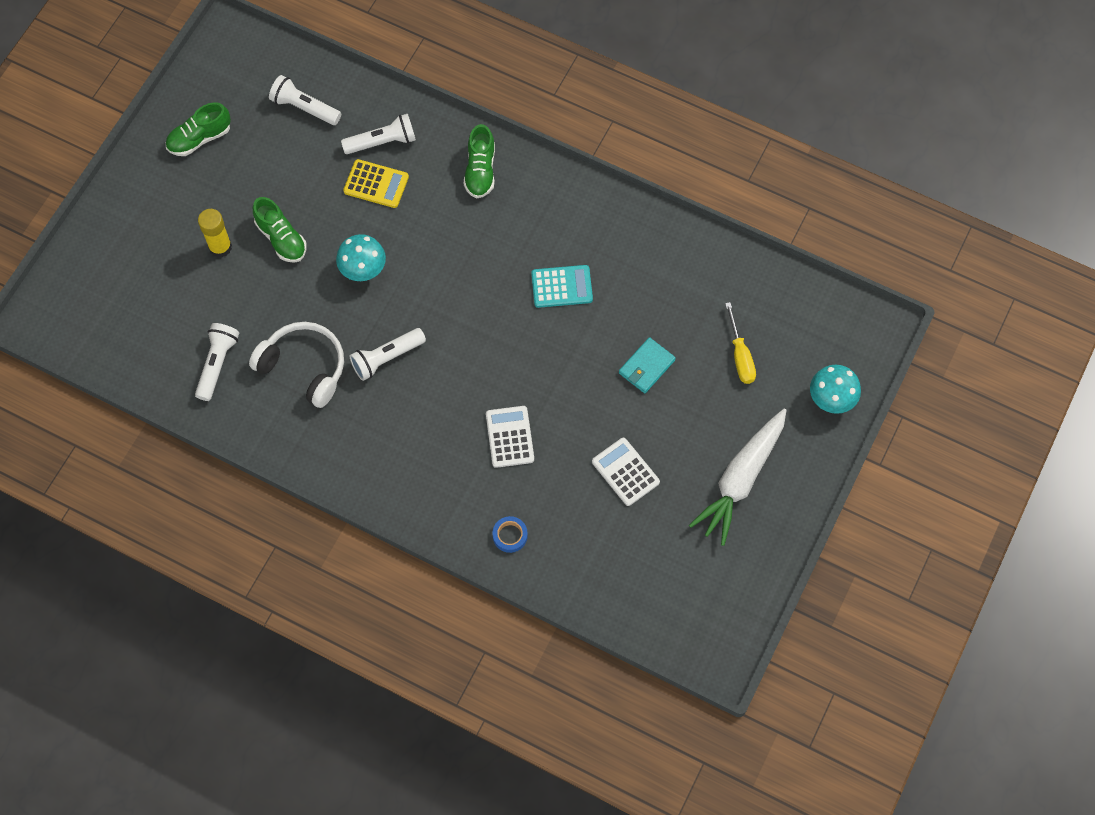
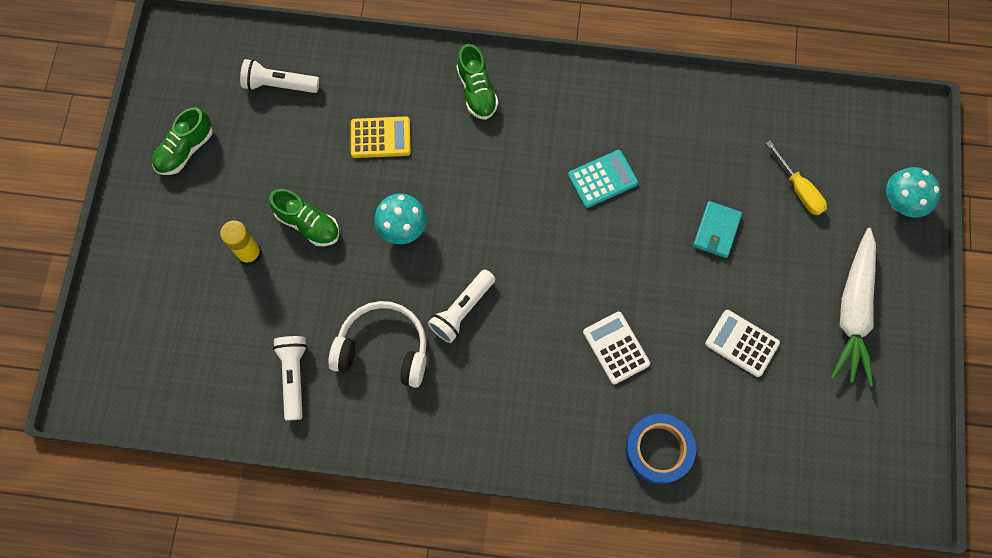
camera: 20 degrees left, 5 degrees up
white flashlight [341,114,416,154] -> none
blue tape [492,516,528,553] -> blue tape [625,414,696,484], size x1.83

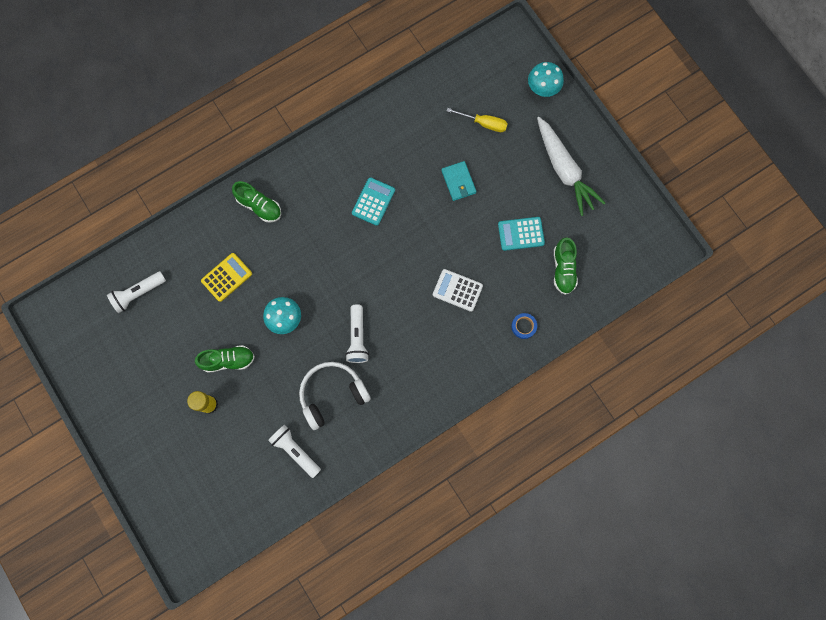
camera: 40 degrees left, 5 degrees up
green shoe [152,108,213,175] -> green shoe moved to [554,237,578,295]
blue tape [625,414,696,484] -> blue tape [511,313,537,339], size x0.55
white calculator [705,310,780,377] -> turquoise calculator [498,217,545,251]

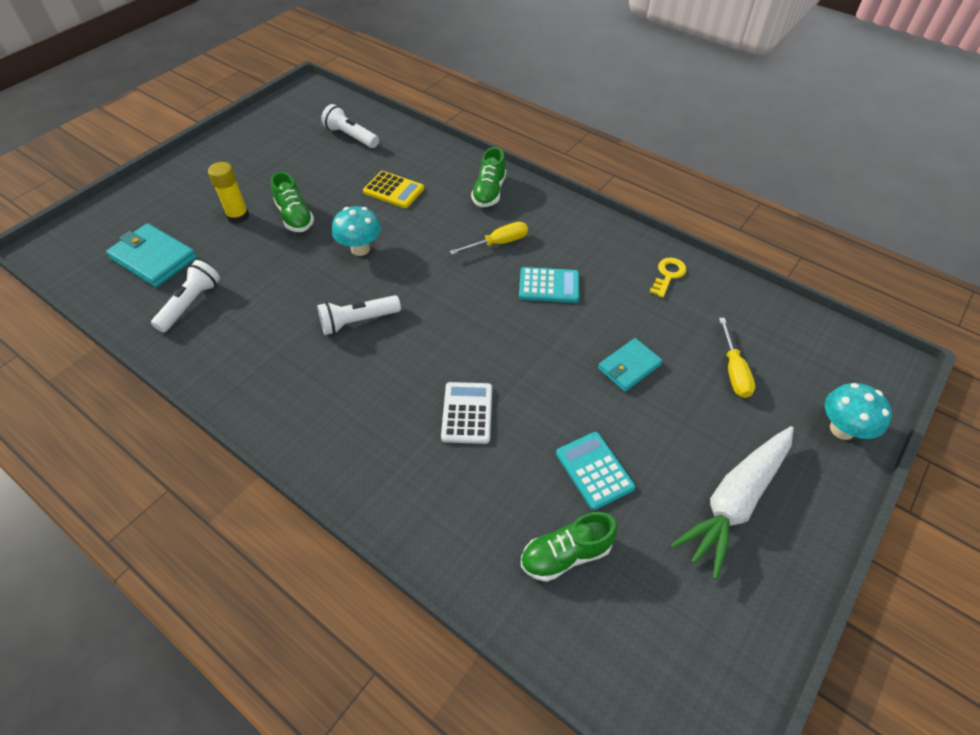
camera: 70 degrees right, 25 degrees down
white headphones [299,362,371,430] -> none
blue tape [511,313,537,339] -> none
none -> turquoise wallet [106,223,197,287]
none -> yellow screwdriver [450,222,528,255]
none -> yellow key [650,258,687,298]

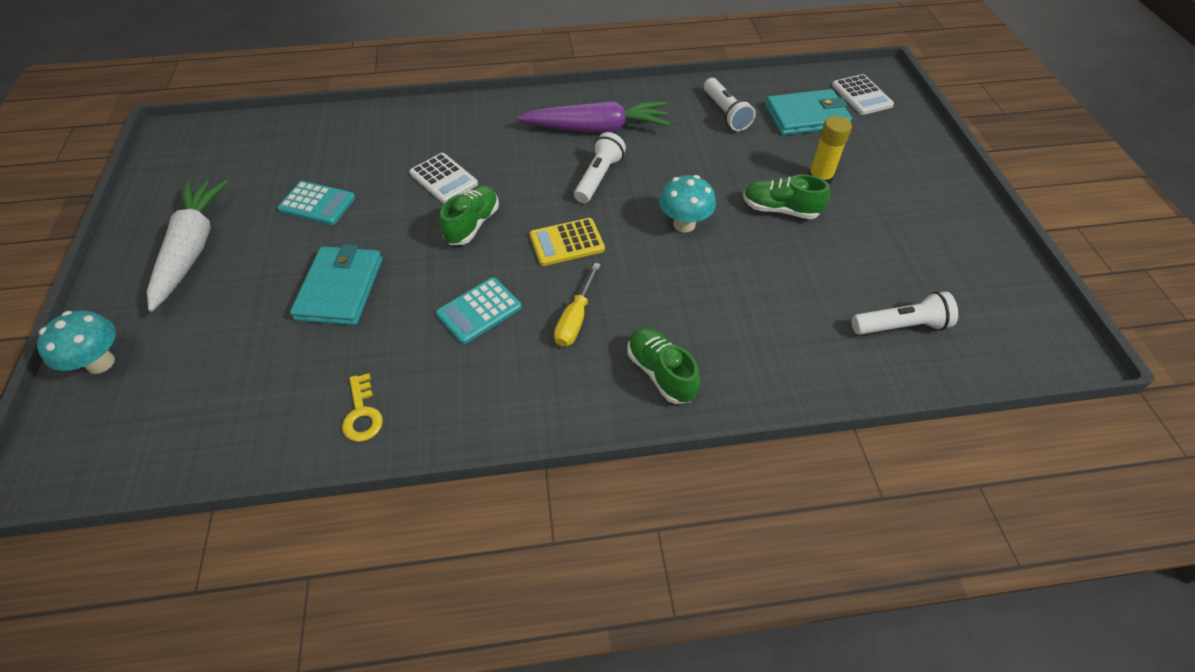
camera: 135 degrees right, 0 degrees up
yellow calculator [363,171,424,208] -> yellow calculator moved to [530,218,605,266]
green shoe [521,512,618,582] -> green shoe moved to [440,185,499,245]
turquoise wallet [598,338,663,392] -> turquoise wallet [290,244,382,325], size x1.54
yellow screwdriver [719,318,755,398] -> none
none -> purple carrot [517,101,670,133]
none -> white calculator [832,74,894,115]

